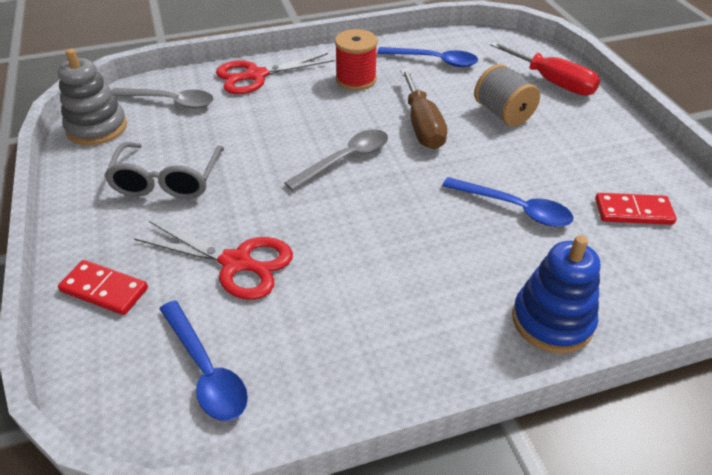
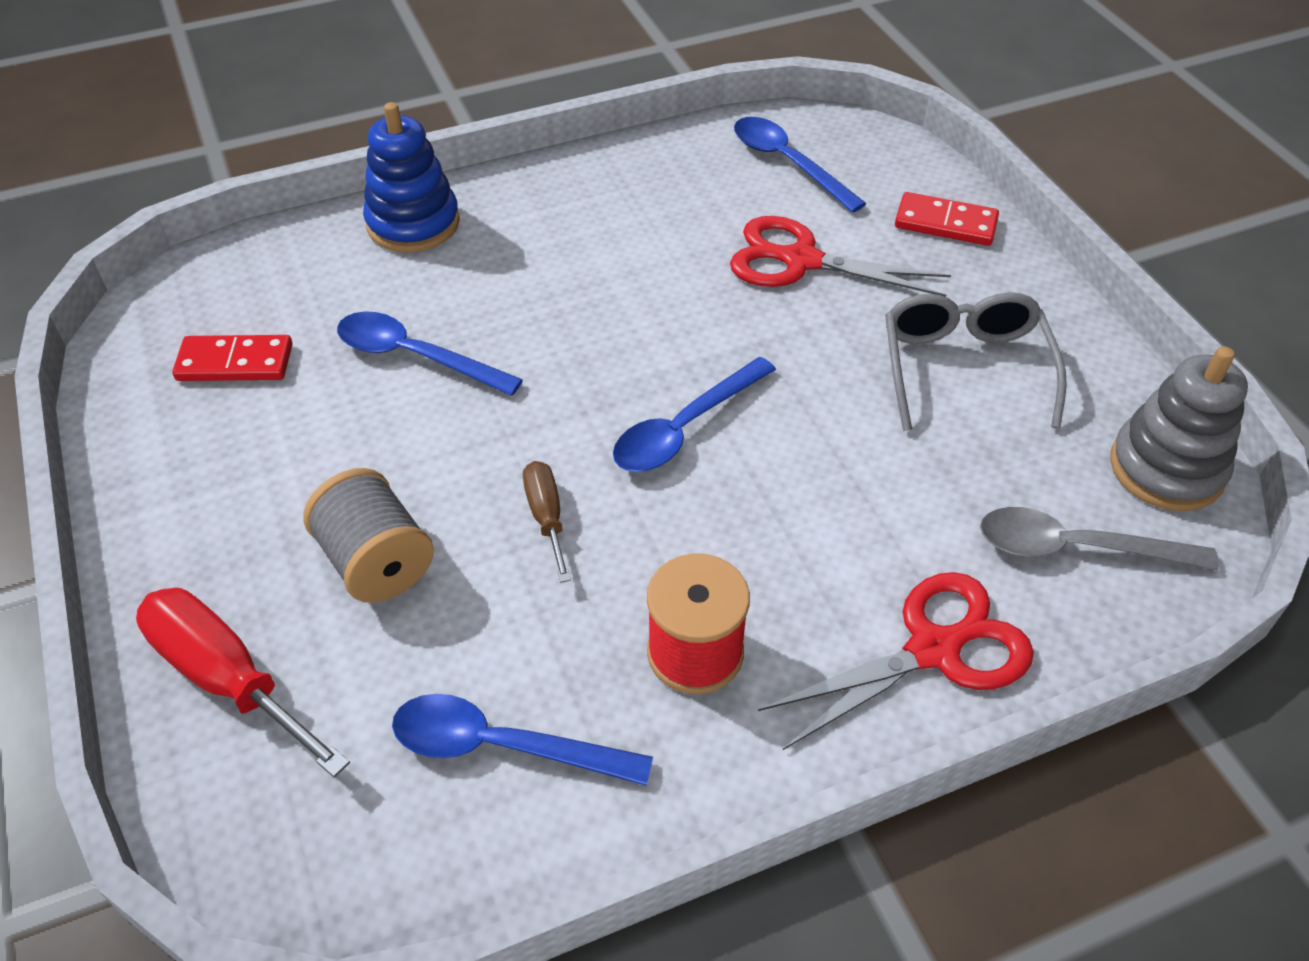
camera: 175 degrees right, 5 degrees up
grey spoon [284,129,388,191] -> blue spoon [613,357,776,472]
brown screwdriver [400,69,447,149] -> brown screwdriver [523,461,571,583], size x0.57

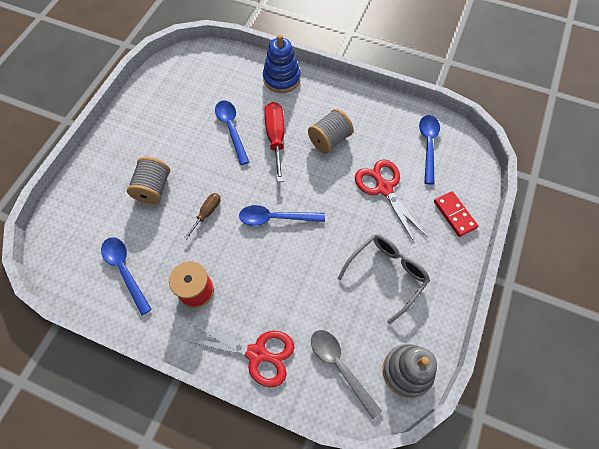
camera: 45 degrees right, 15 degrees up
red screwdriver [136,588,350,778] -> red screwdriver moved to [264,102,284,182]
red domino [172,335,293,381] -> none
none -> grey spool [308,109,353,154]

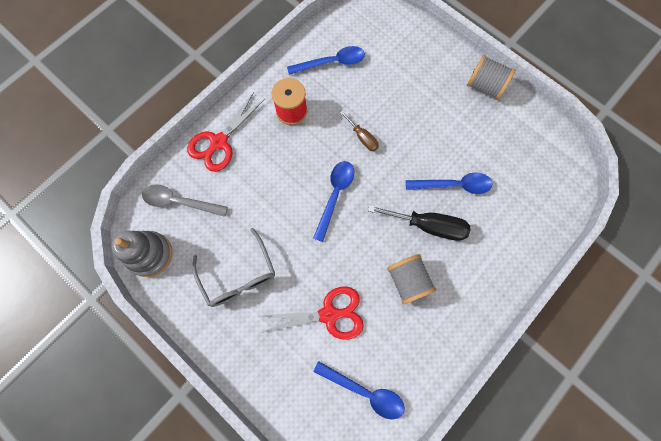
camera: 110 degrees right, 10 degrees up
grey spool [127,157,170,204] -> grey spool moved to [467,55,515,100]
blue stacking toy [263,34,300,93] -> none
red screwdriver [264,102,284,182] -> black screwdriver [368,205,470,241]
grey spoon [311,330,382,419] -> grey spoon turned 150 degrees counterclockwise [142,184,228,217]
red domino [434,191,478,237] -> none

